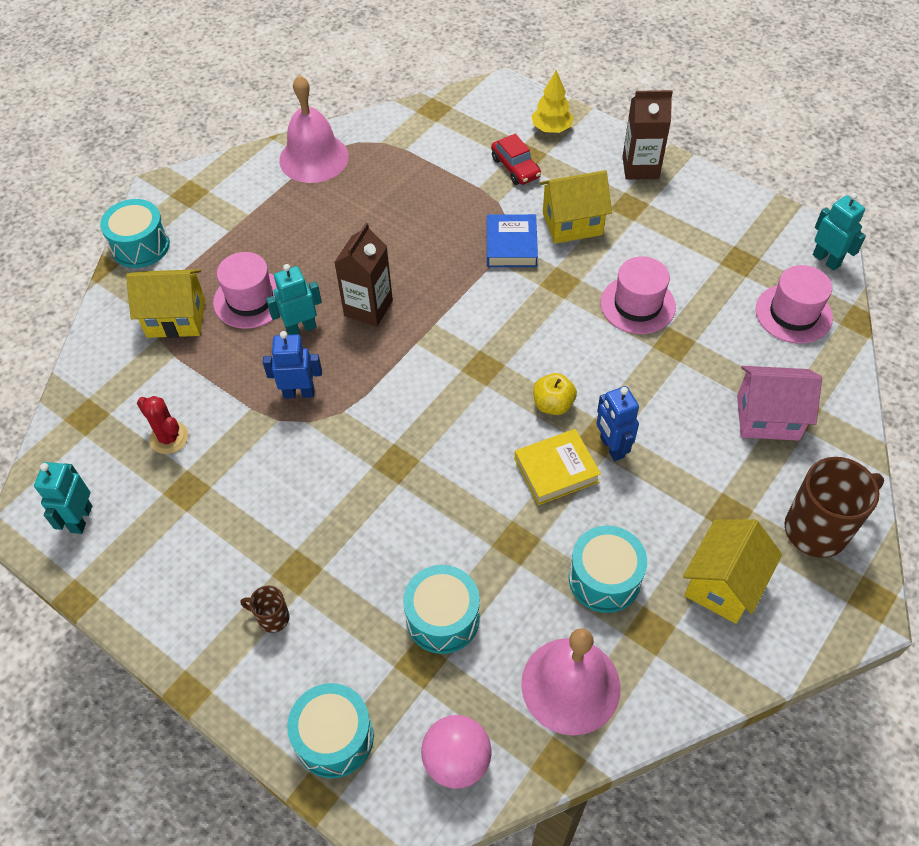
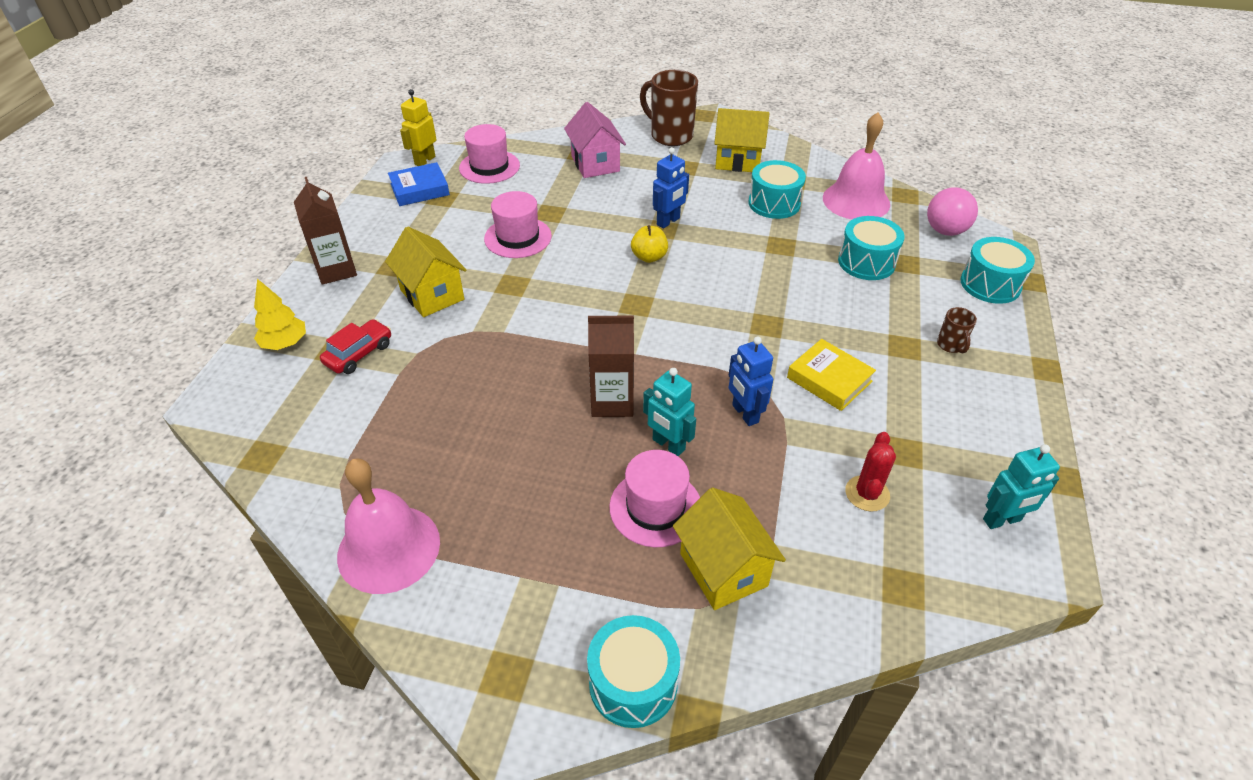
camera: 115 degrees left, 10 degrees down
blue book [487,214,538,267] -> blue book moved to [388,162,450,206]
yellow book [515,429,601,505] -> yellow book moved to [787,339,876,411]
turquoise robot [813,193,866,271] -> yellow robot [400,89,436,166]

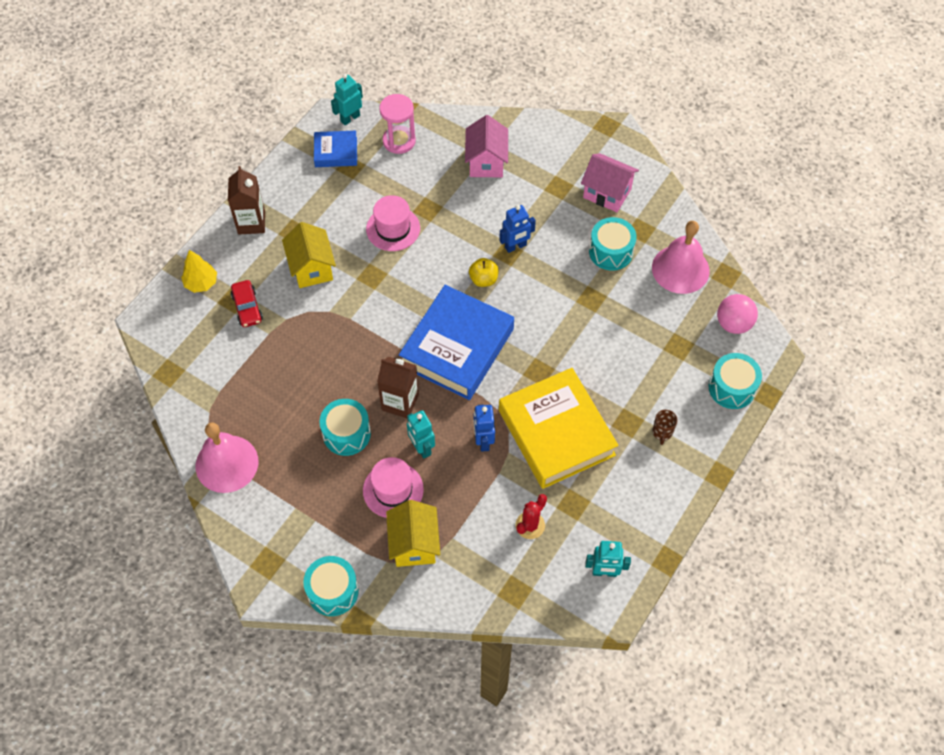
camera: 20 degrees right, 15 degrees up
red car [320,319,391,374] -> red car turned 105 degrees clockwise [231,280,263,327]
yellow robot [400,89,436,166] -> turquoise robot [331,74,363,126]
pink hat [459,124,520,184] -> pink hourglass [379,94,416,154]
brown mug [640,70,698,146] -> none
yellow house [714,108,769,172] -> pink house [581,153,639,212]
yellow book [787,339,876,411] -> yellow book [499,368,619,489], size x2.02
turquoise drum [838,216,905,280] -> turquoise drum moved to [319,399,371,456]
none -> blue book [399,285,514,400]

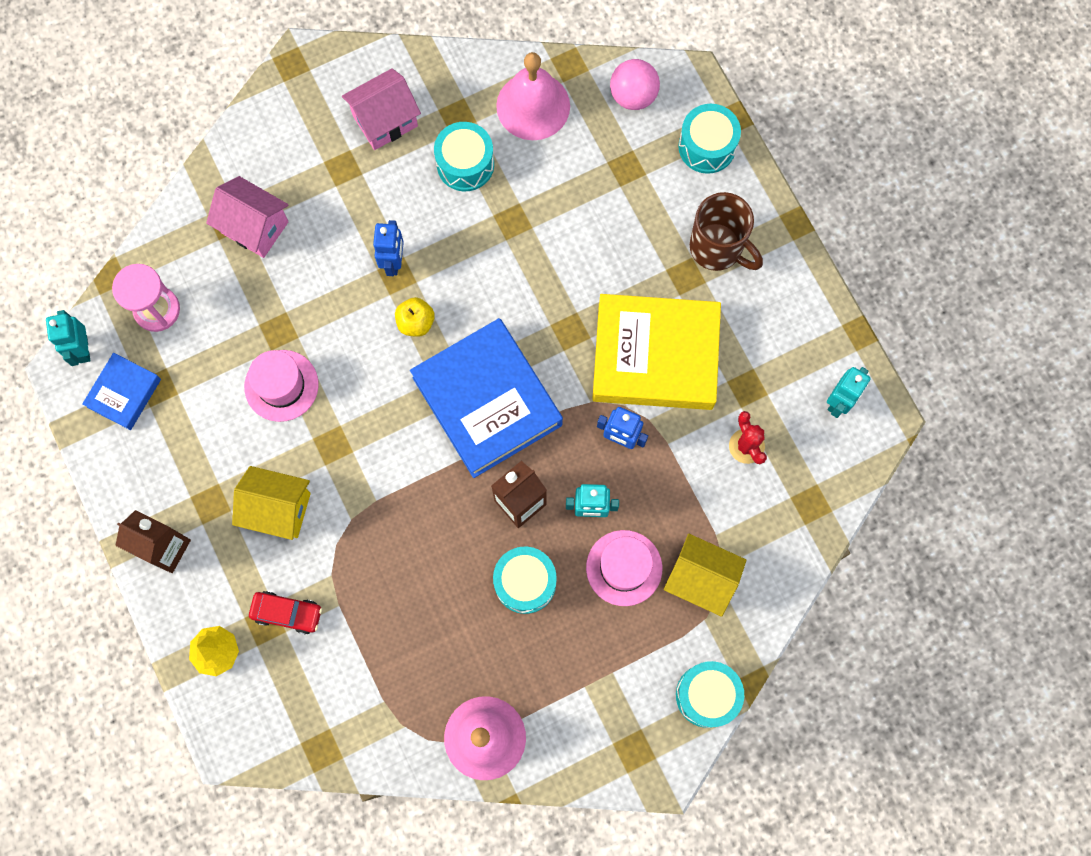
camera: 60 degrees left, 15 degrees up
brown mug [652,410,678,445] -> brown mug [690,192,763,271], size x2.11

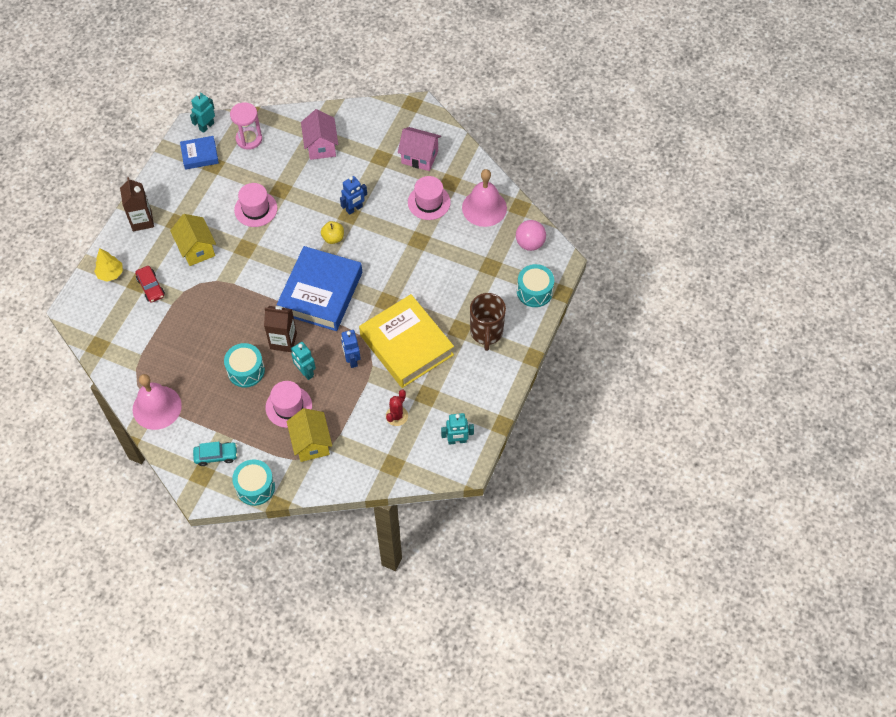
camera: 50 degrees right, 15 degrees down
turquoise drum [434,122,494,191] -> pink hat [408,176,451,220]
none -> turquoise car [193,441,238,466]

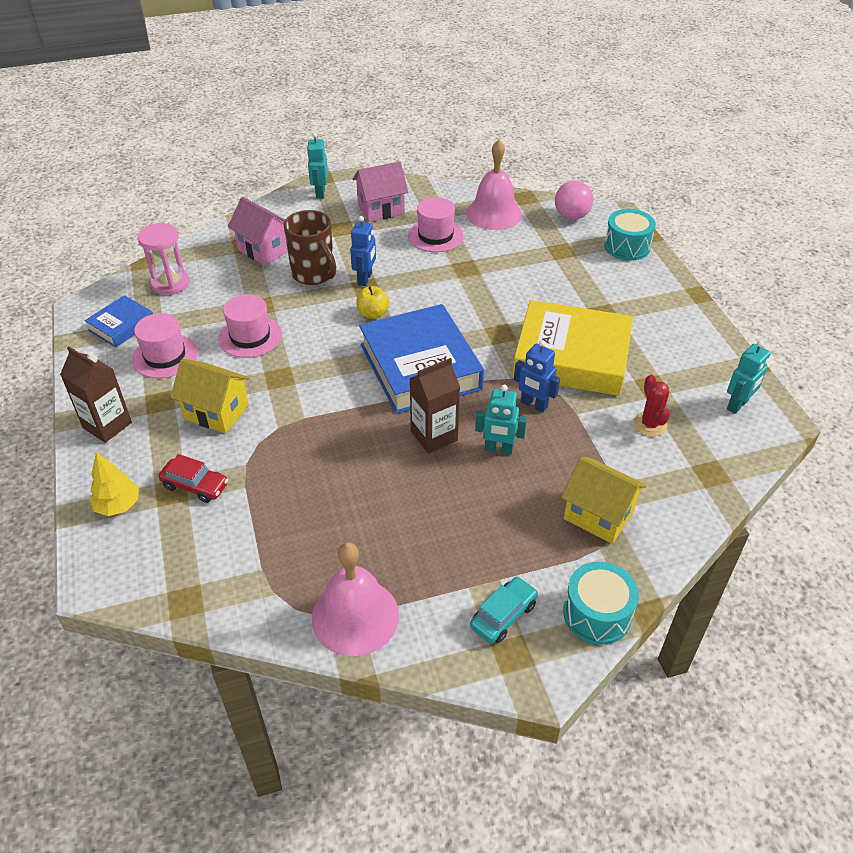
camera: 40 degrees left, 15 degrees down
turquoise robot [190,92,215,133] -> turquoise robot moved to [307,133,328,199]
turquoise drum [224,343,265,388] -> none
pink hat [266,381,312,428] -> pink hat moved to [132,313,198,378]
brown mug [470,293,506,351] -> brown mug moved to [284,210,336,285]

